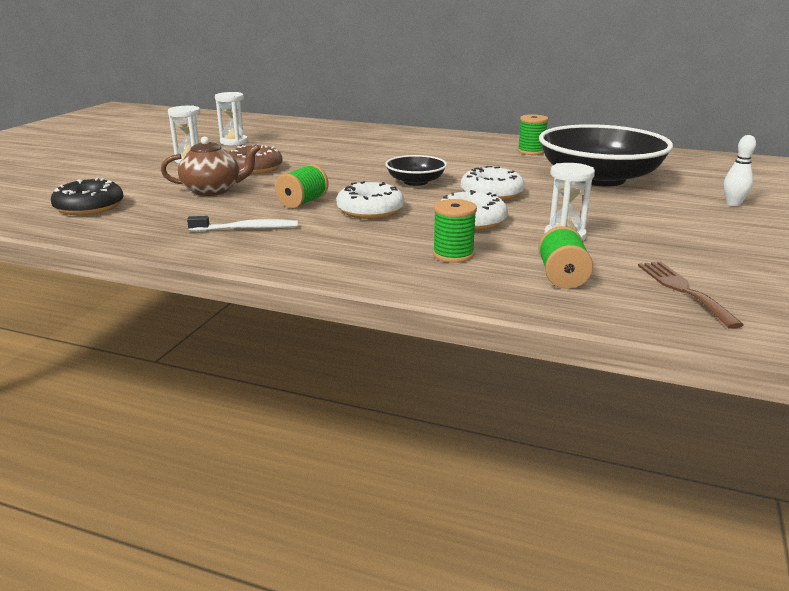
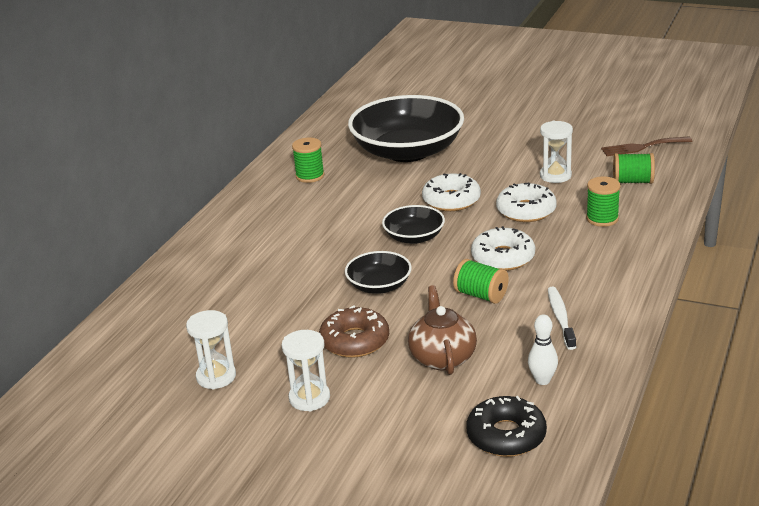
camera: 85 degrees left, 5 degrees up
white bowling pin [724,135,756,206] -> white bowling pin moved to [528,314,558,385]
none -> black bowl [345,251,412,294]

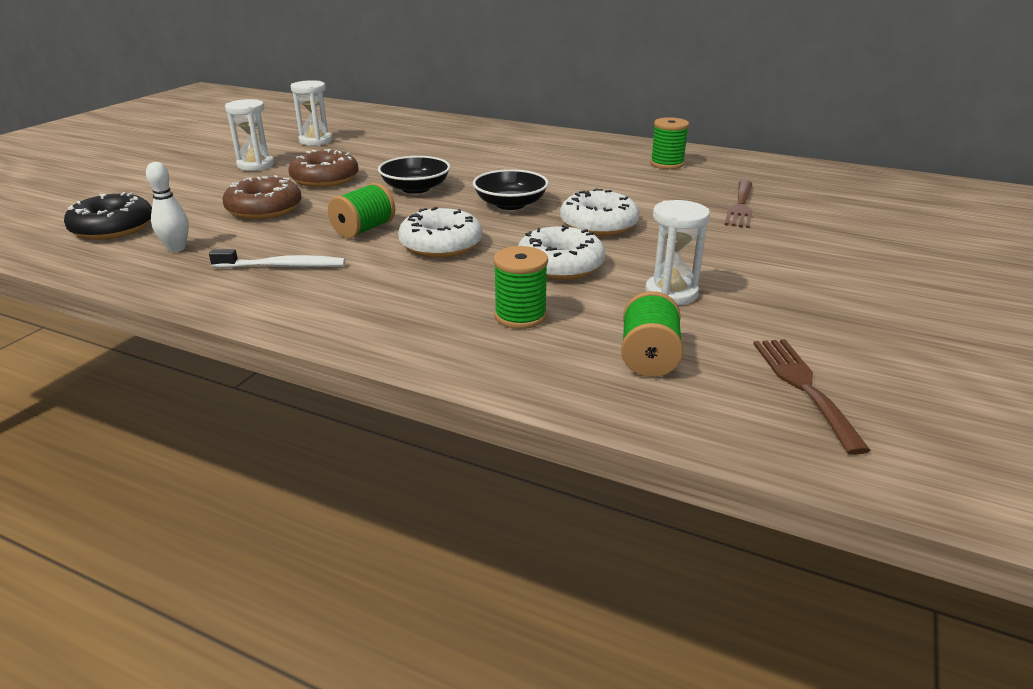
camera: 90 degrees right, 0 degrees up
black bowl [348,95,464,162] -> brown fork [725,180,753,228]
brown teapot [408,285,477,375] -> brown donut [222,175,302,219]

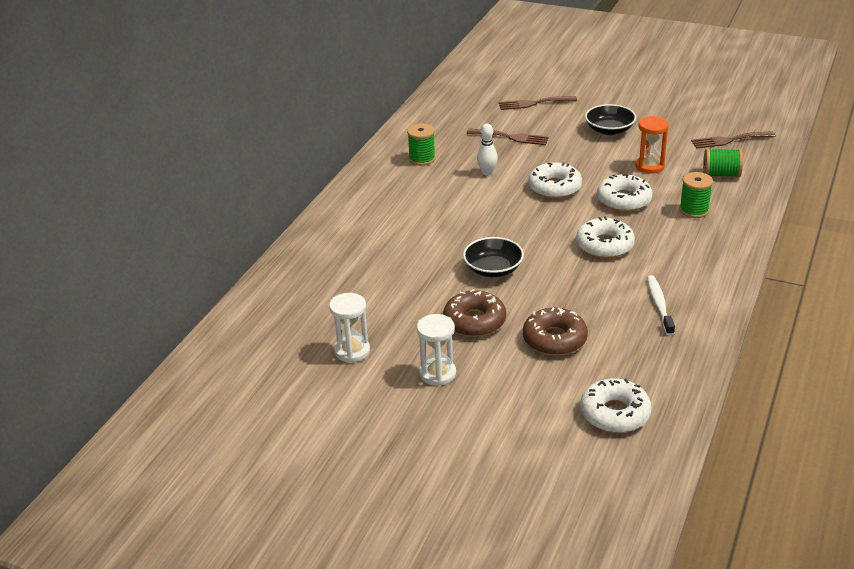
camera: 90 degrees left, 5 degrees up
black donut [64,192,152,240] -> white donut [580,378,652,433]
white bowling pin [146,162,189,252] -> white bowling pin moved to [477,124,498,176]
green spool [328,183,395,238] -> none
black bowl [473,169,549,210] -> black bowl moved to [585,104,636,135]
white hourglass [645,200,710,305] -> orange hourglass [635,116,669,174]
none -> brown fork [499,96,577,110]

